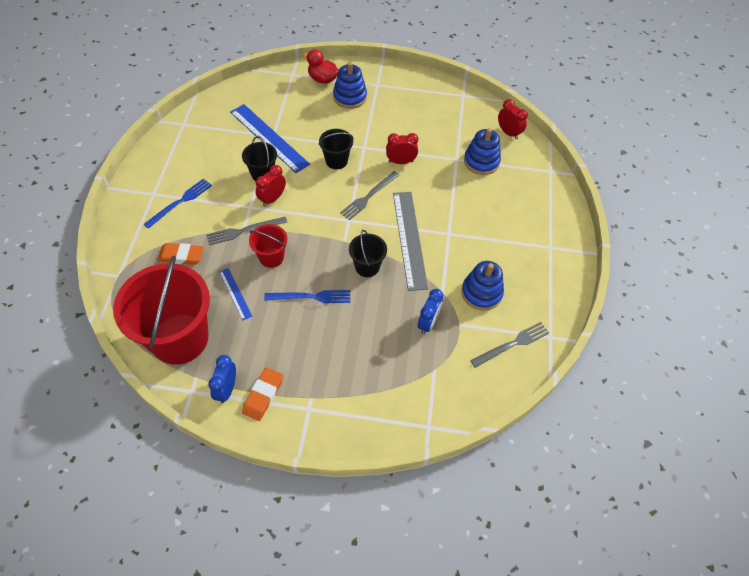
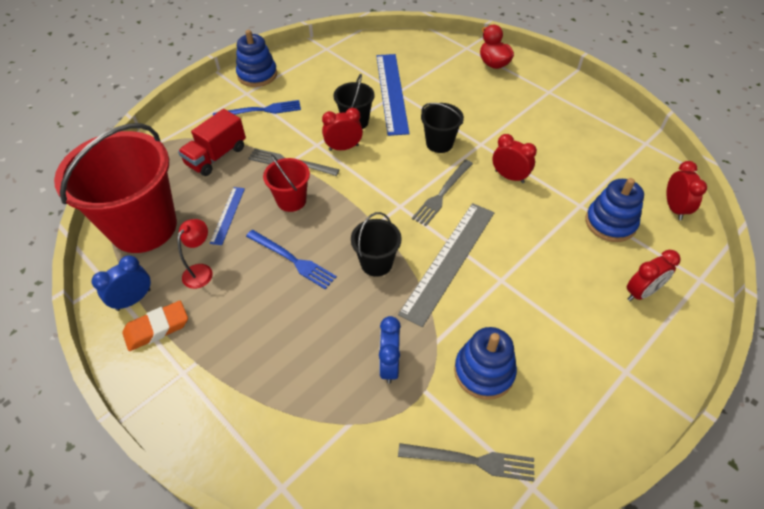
camera: 40 degrees right, 5 degrees down
orange eraser [157,243,204,265] -> red truck [178,109,246,176]
blue stacking toy [333,62,367,109] -> blue stacking toy moved to [236,30,277,87]
grey fork [340,171,399,220] -> grey fork turned 45 degrees counterclockwise [412,159,473,226]
blue clock [418,289,443,334] -> blue clock turned 120 degrees clockwise [379,316,401,383]
none -> red lamp [177,219,213,289]
none -> red clock [627,250,681,301]

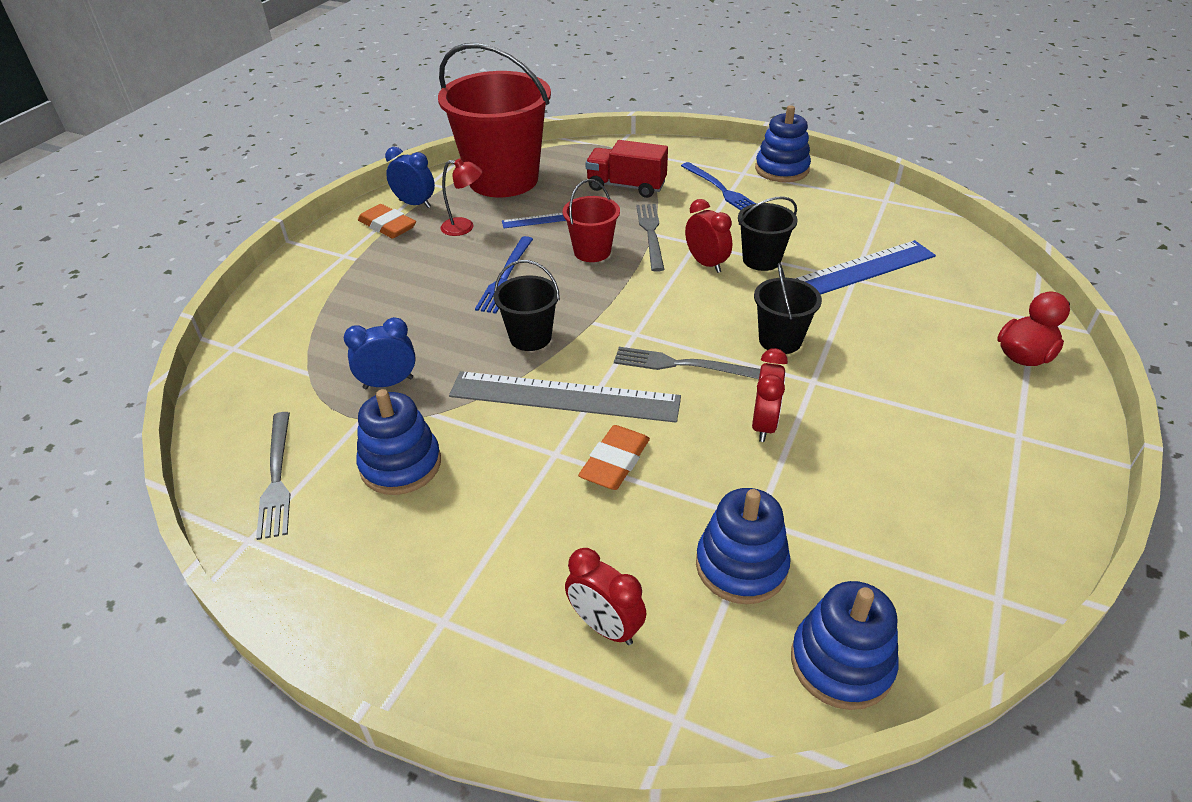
camera: 70 degrees right, 10 degrees down
red clock [666,161,707,220] -> blue stacking toy [791,581,899,710]
none -> orange eraser [578,425,650,490]

